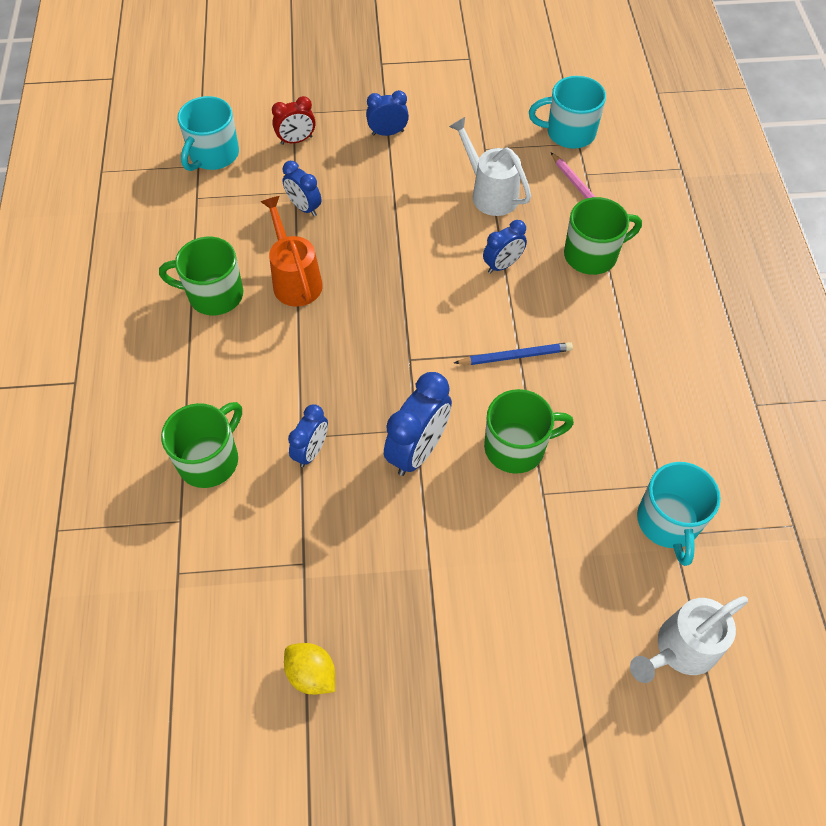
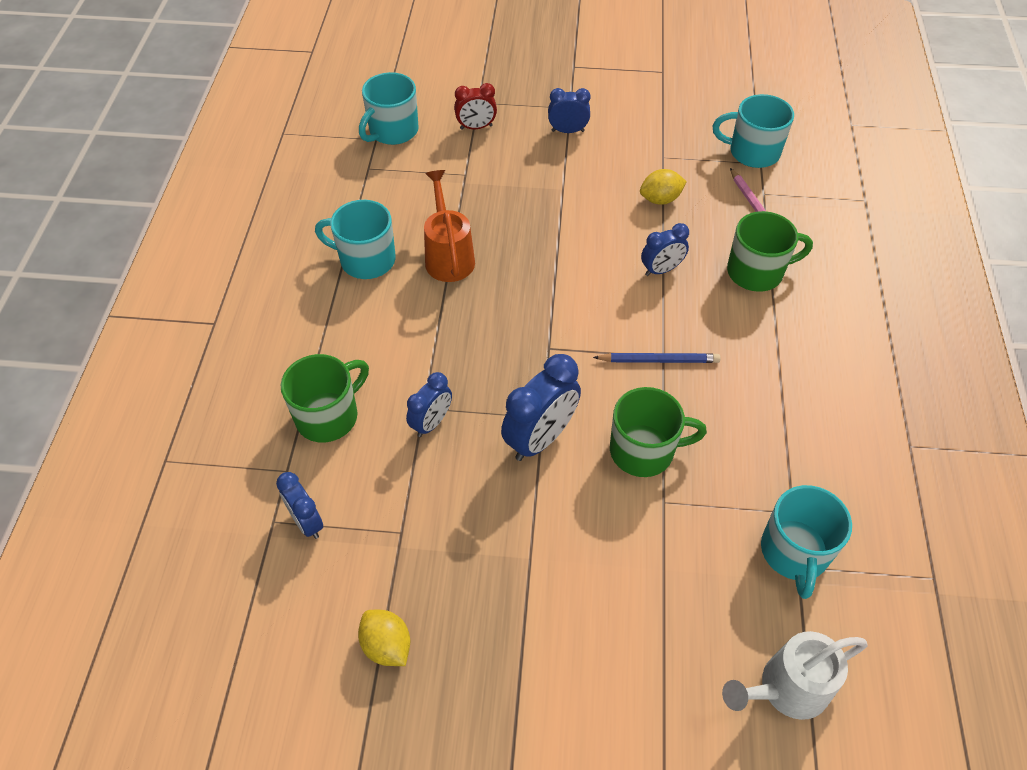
camera: 10 degrees right, 5 degrees down
green mug [159,237,243,315] -> turquoise mug [315,200,396,279]
blue clock [282,161,321,216] -> blue clock moved to [276,472,323,539]
white watering can [449,117,531,216] -> yellow lemon [640,169,687,205]

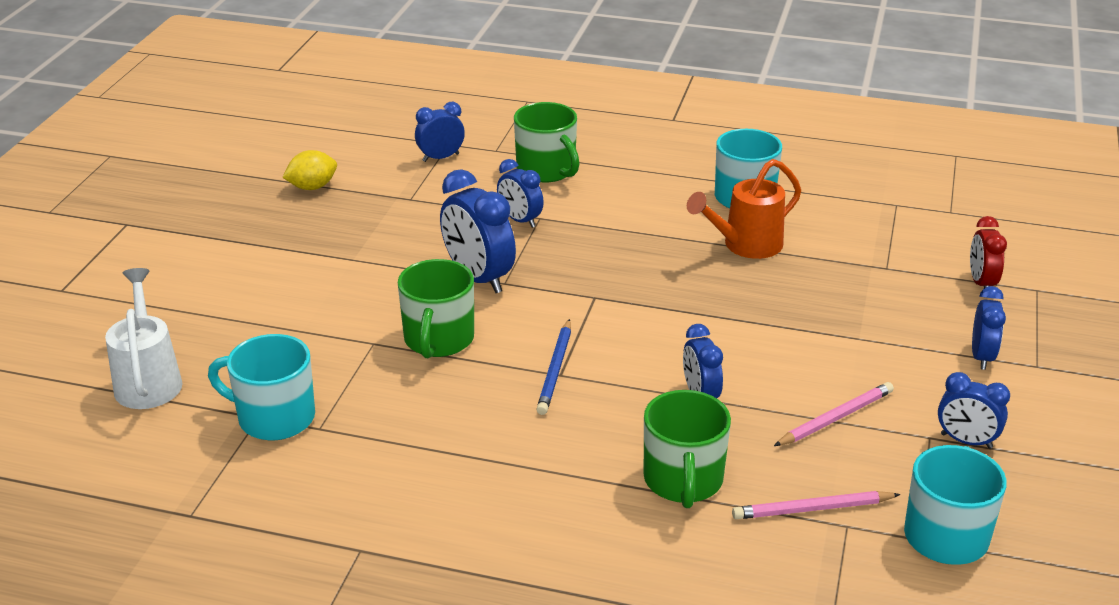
camera: 100 degrees right, 20 degrees down
turquoise mug [359,72,419,145] -> none
orange watering can [424,170,475,282] -> orange watering can turned 150 degrees clockwise [687,159,801,259]
yellow lemon [640,169,687,205] -> pink pencil [774,382,894,446]
none -> blue clock [938,372,1010,449]

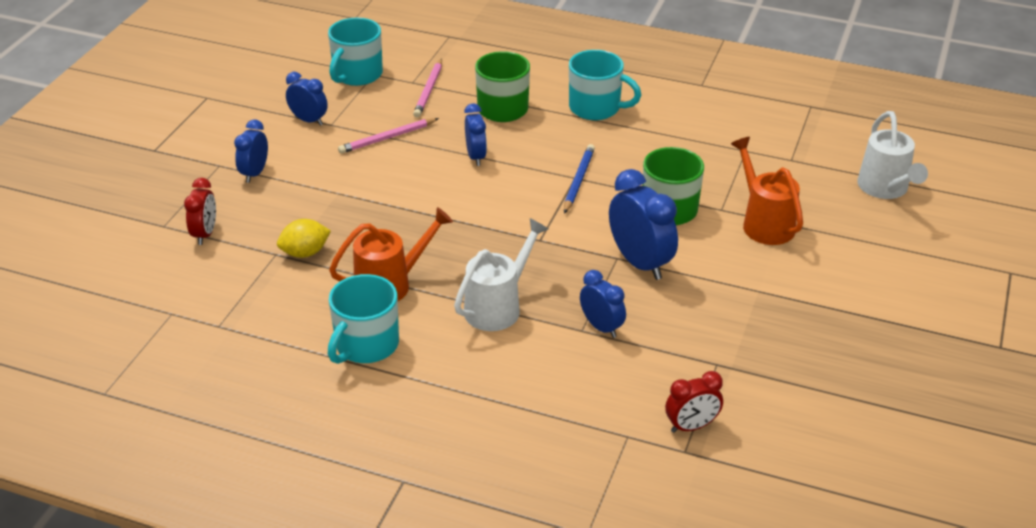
camera: 175 degrees left, 5 degrees up
turquoise mug [208,334,315,440] -> turquoise mug moved to [569,50,641,120]
yellow lemon [282,150,337,190] -> yellow lemon moved to [277,219,331,258]
blue clock [415,102,465,162] -> red clock [665,371,723,433]
green mug [514,102,580,182] -> none
pink pencil [732,491,900,519] -> pink pencil turned 105 degrees clockwise [413,58,442,117]
none -> white watering can [454,218,548,331]
none -> orange watering can [731,137,803,245]

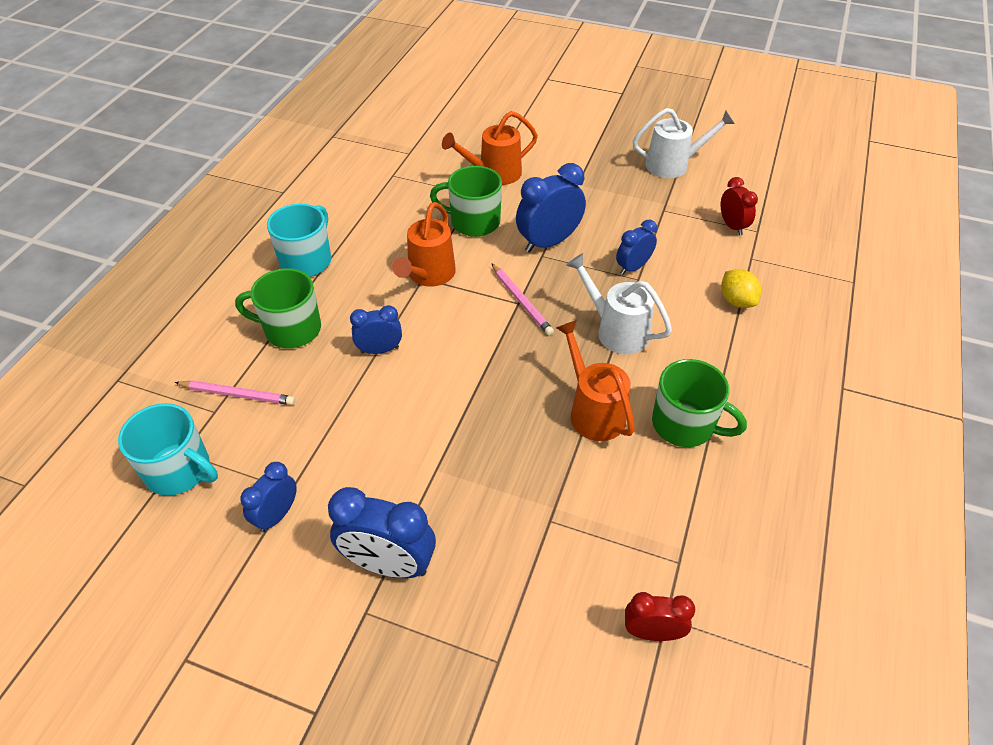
camera: 90 degrees left, 10 degrees up
red clock [184,178,216,245] -> red clock moved to [625,592,695,641]
blue clock [234,119,268,183] -> blue clock [328,487,436,578], size x1.65
yellow lemon [277,219,331,258] -> yellow lemon moved to [721,269,761,308]
turquoise mug [328,274,399,364] -> green mug [652,359,747,447]
pink pencil [338,118,439,154] -> pink pencil moved to [491,263,554,336]
blue pencil [564,144,595,214] -> orange watering can [392,202,456,287]
white watering can [857,111,928,199] -> white watering can moved to [633,108,735,178]

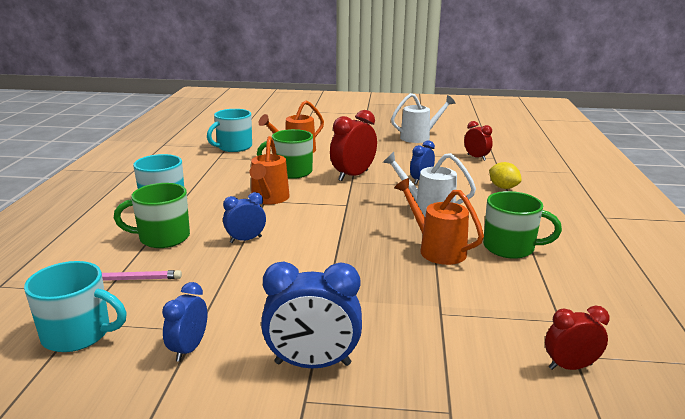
camera: 15 degrees left, 25 degrees down
pink pencil [491,263,554,336] -> none
blue clock [516,163,586,253] -> red clock [330,110,377,181]
none -> turquoise mug [207,109,252,152]

